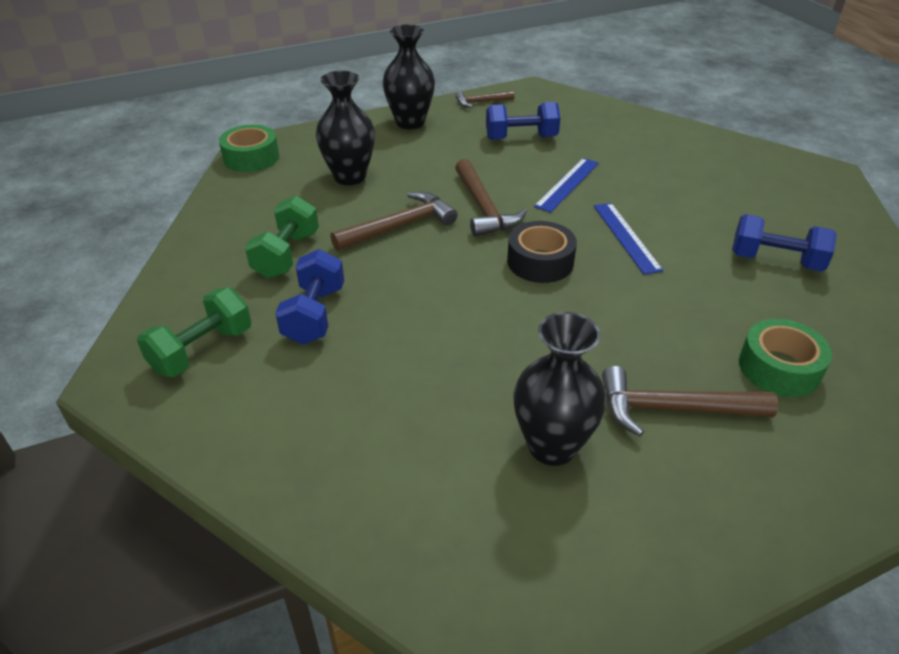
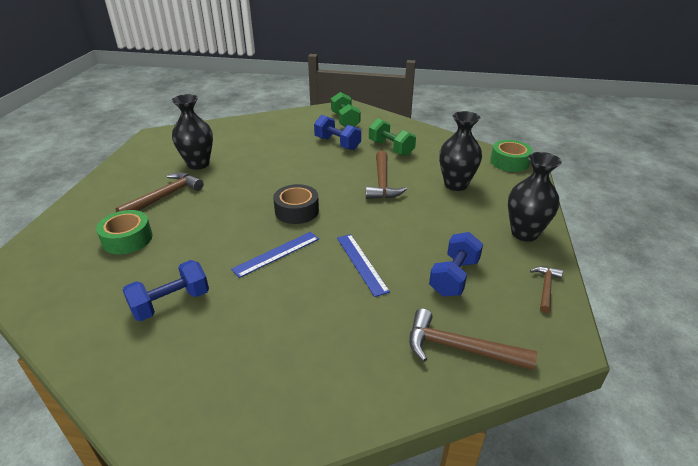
camera: 125 degrees right, 5 degrees down
brown hammer [455,159,527,237] -> brown hammer moved to [409,308,537,370]
blue ruler [594,203,663,275] -> blue ruler turned 60 degrees counterclockwise [231,232,319,278]

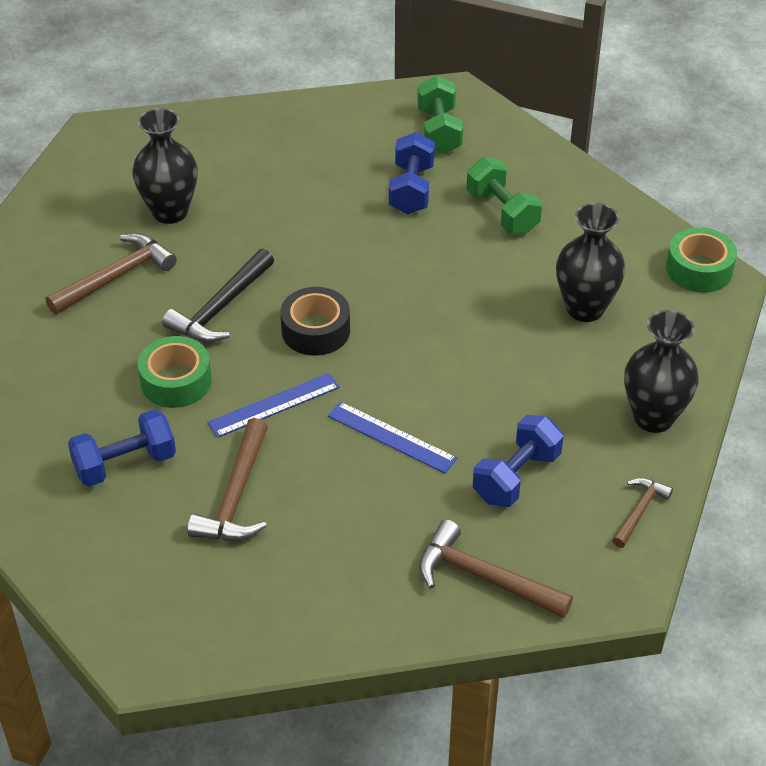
camera: 10 degrees right, 10 degrees up
green tape [96,210,153,254] -> green tape moved to [138,336,212,408]
blue dumbbell [314,115,361,150] -> blue dumbbell turned 45 degrees clockwise [389,132,435,214]
blue ruler [337,234,390,297] -> blue ruler turned 45 degrees counterclockwise [328,401,457,474]
brown hammer [366,151,407,199] -> brown hammer moved to [187,418,268,541]
none -> black hammer [162,249,274,343]

